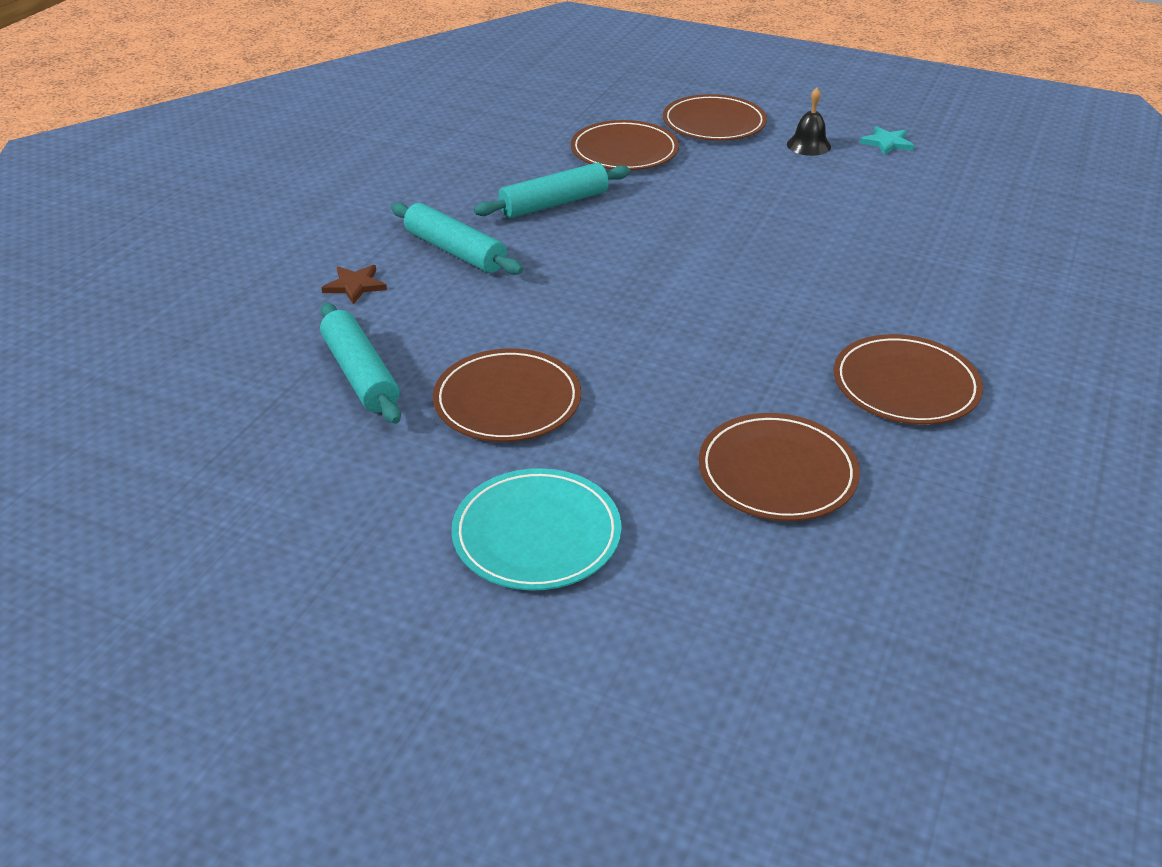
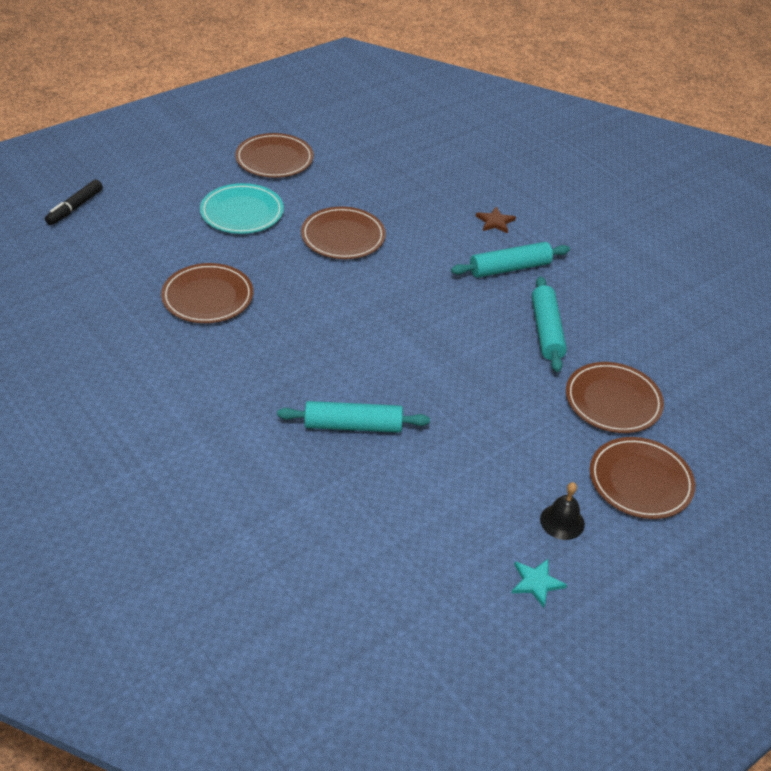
camera: 115 degrees right, 5 degrees up
turquoise rolling pin [320,303,401,424] -> turquoise rolling pin moved to [277,401,430,433]
brown plate [833,334,983,425] -> brown plate moved to [235,133,314,178]
none -> black marker [45,180,103,225]

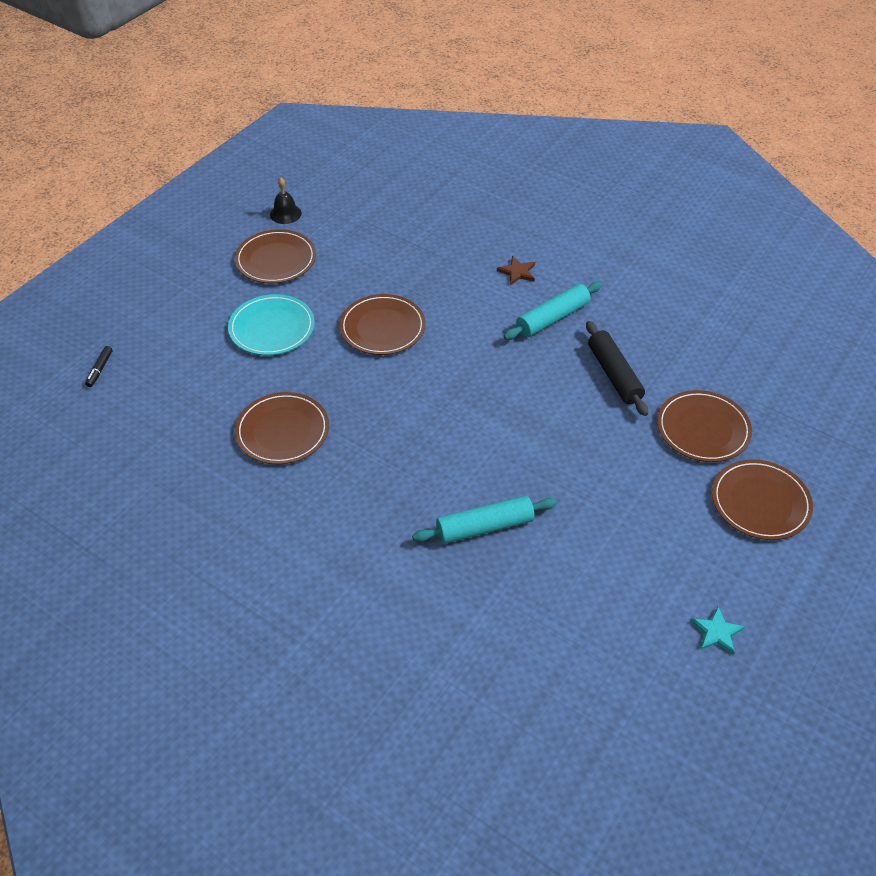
camera: 15 degrees left, 5 degrees up
black marker [45,180,103,225] -> black marker [85,346,113,387], size x0.65
turquoise rolling pin [532,276,567,372] -> black rolling pin [586,321,648,416]
black bell [540,482,585,540] -> black bell moved to [270,178,302,224]

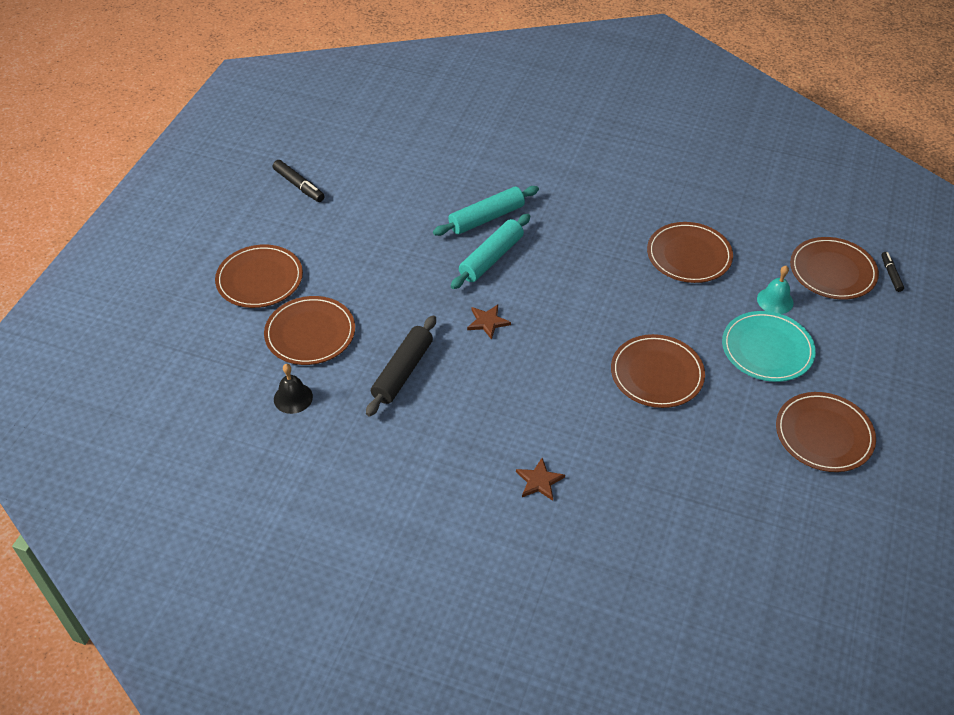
camera: 165 degrees right, 0 degrees up
black bell [270,178,302,224] -> black bell moved to [274,364,313,414]
turquoise rolling pin [503,282,602,340] -> turquoise rolling pin moved to [451,214,530,289]
black rolling pin [586,321,648,416] -> black rolling pin turned 60 degrees clockwise [366,315,436,416]
turquoise star [690,607,745,655] -> black marker [273,160,325,202]
none -> brown star [467,305,511,340]
none -> turquoise bell [757,266,794,314]
none -> brown plate [790,237,879,300]

